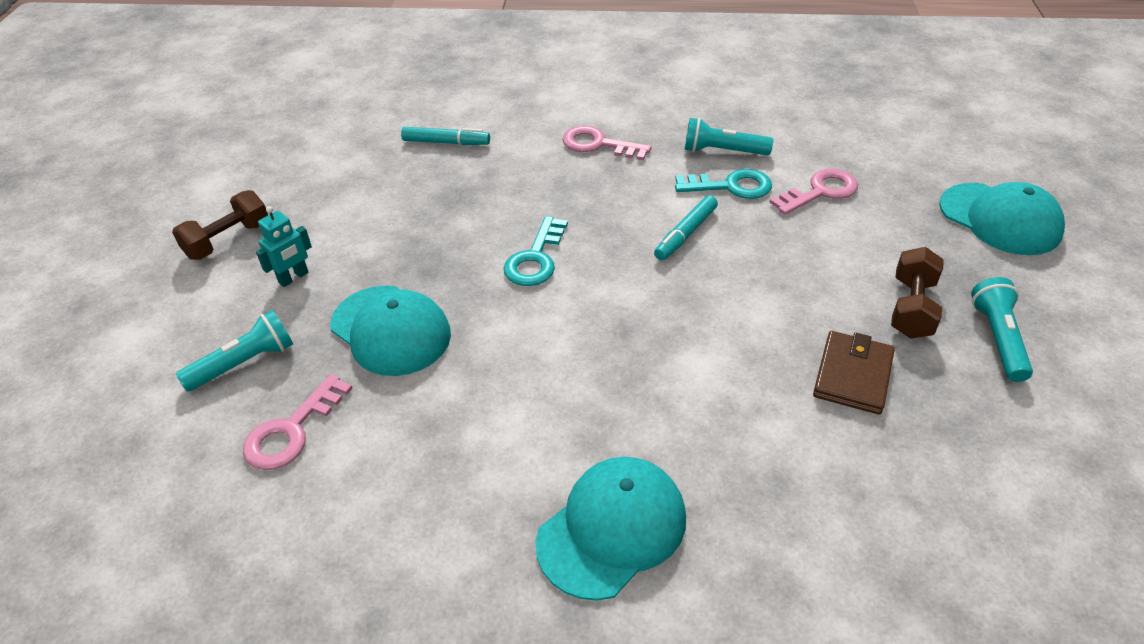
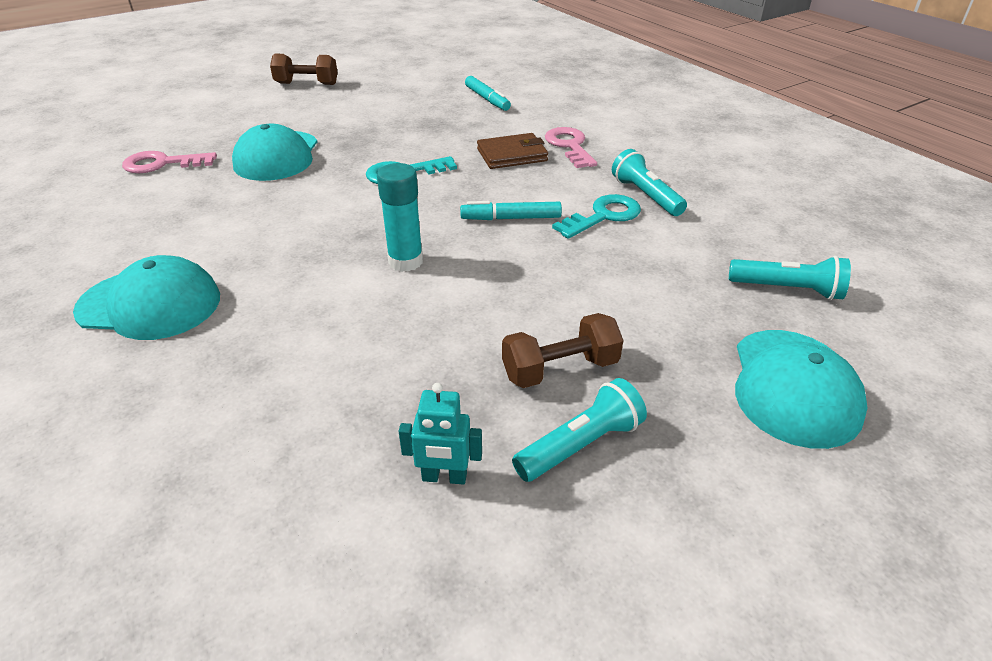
camera: 50 degrees right, 5 degrees down
turquoise flashlight [176,310,293,392] -> turquoise flashlight moved to [729,256,851,300]
turquoise robot [256,206,312,287] -> turquoise robot moved to [399,383,482,485]
turquoise key [675,169,772,199] -> turquoise key turned 90 degrees counterclockwise [552,194,641,239]
pink key [769,169,858,215] -> none
brown wallet [813,331,895,415] -> brown wallet moved to [477,133,548,169]
none -> turquoise glue stick [377,163,423,272]

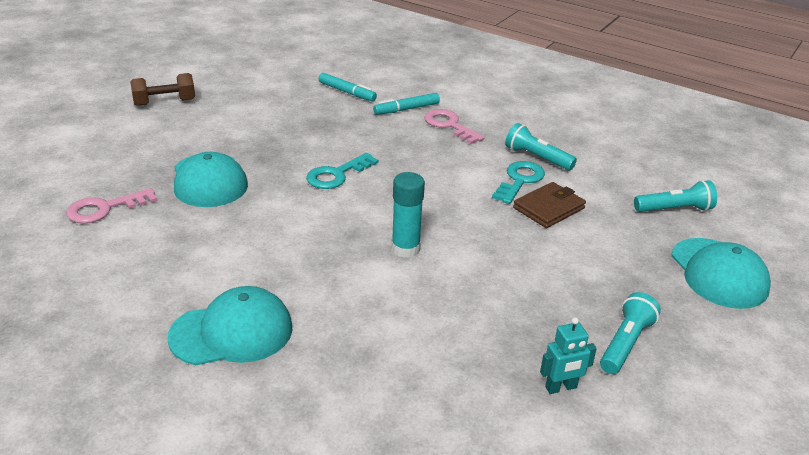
camera: 25 degrees left, 5 degrees down
turquoise marker [460,201,562,220] -> turquoise marker moved to [373,93,440,115]
brown wallet [477,133,548,169] -> brown wallet moved to [513,182,586,228]
brown dumbbell [502,313,623,388] -> none

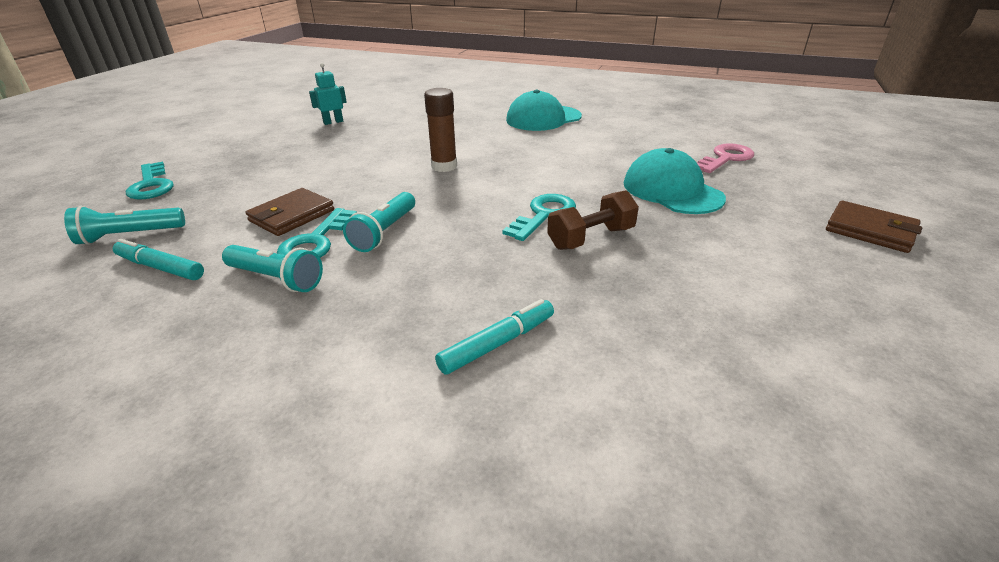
camera: 170 degrees right, 0 degrees up
brown dumbbell [130,73,195,106] -> brown dumbbell moved to [547,190,639,250]
turquoise marker [319,73,377,101] -> turquoise marker moved to [113,239,204,280]
turquoise glue stick [392,172,425,258] -> brown glue stick [424,88,457,172]
pink key [424,109,485,144] -> none
turquoise flashlight [600,292,661,374] -> turquoise flashlight moved to [343,192,415,252]
turquoise cap [671,238,771,309] -> turquoise key [126,162,174,199]
none -> brown wallet [826,201,922,253]

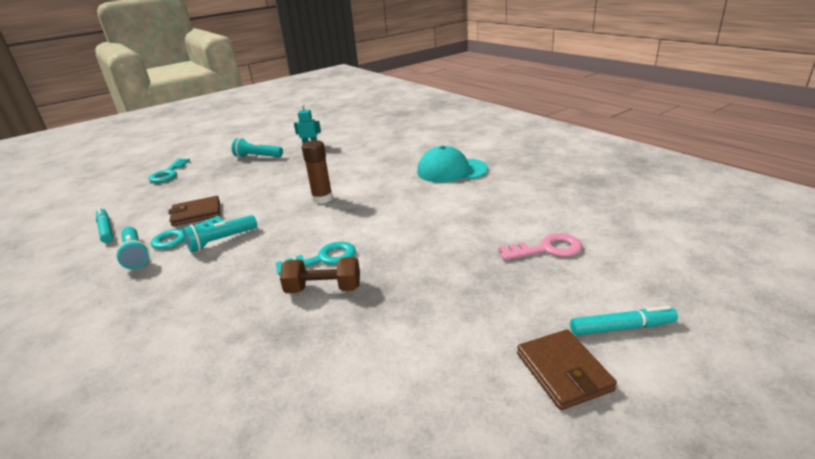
camera: 35 degrees right, 5 degrees down
turquoise flashlight [64,206,185,245] -> turquoise flashlight moved to [232,138,283,158]
turquoise marker [435,299,554,375] -> turquoise marker moved to [570,306,678,335]
turquoise cap [624,148,726,214] -> none

